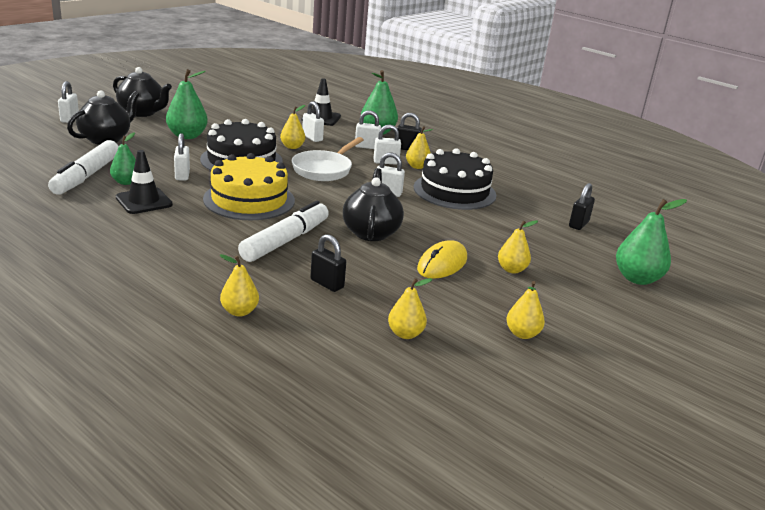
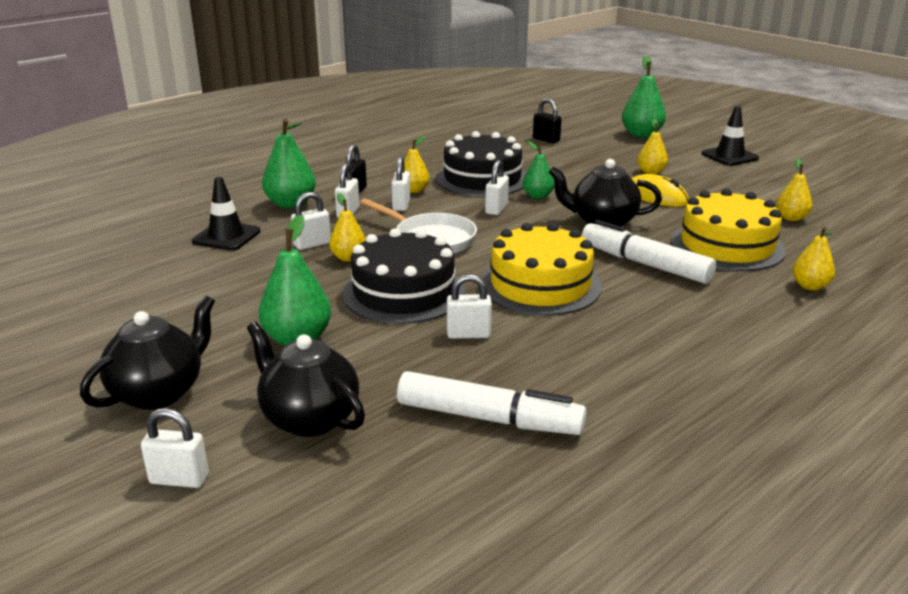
camera: 80 degrees left, 0 degrees up
green pear [110,132,136,185] -> green pear moved to [523,141,555,199]
black traffic cone [116,150,173,214] -> black traffic cone moved to [702,106,759,166]
black padlock [310,234,346,292] -> yellow cake [671,188,786,271]
yellow pear [506,281,545,339] -> none

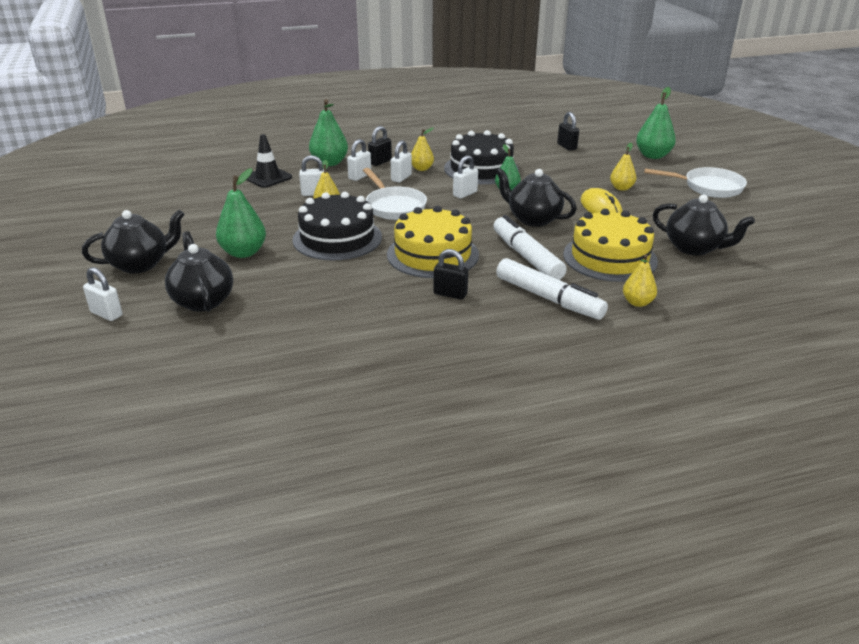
camera: 25 degrees right, 5 degrees up
white marker [397,371,586,435] -> white marker moved to [496,258,608,320]
white padlock [447,274,492,339] -> none
black traffic cone [702,106,759,166] -> white pan [644,167,747,198]
yellow pear [776,158,812,221] -> black teapot [653,194,755,256]
none -> black padlock [433,249,468,300]

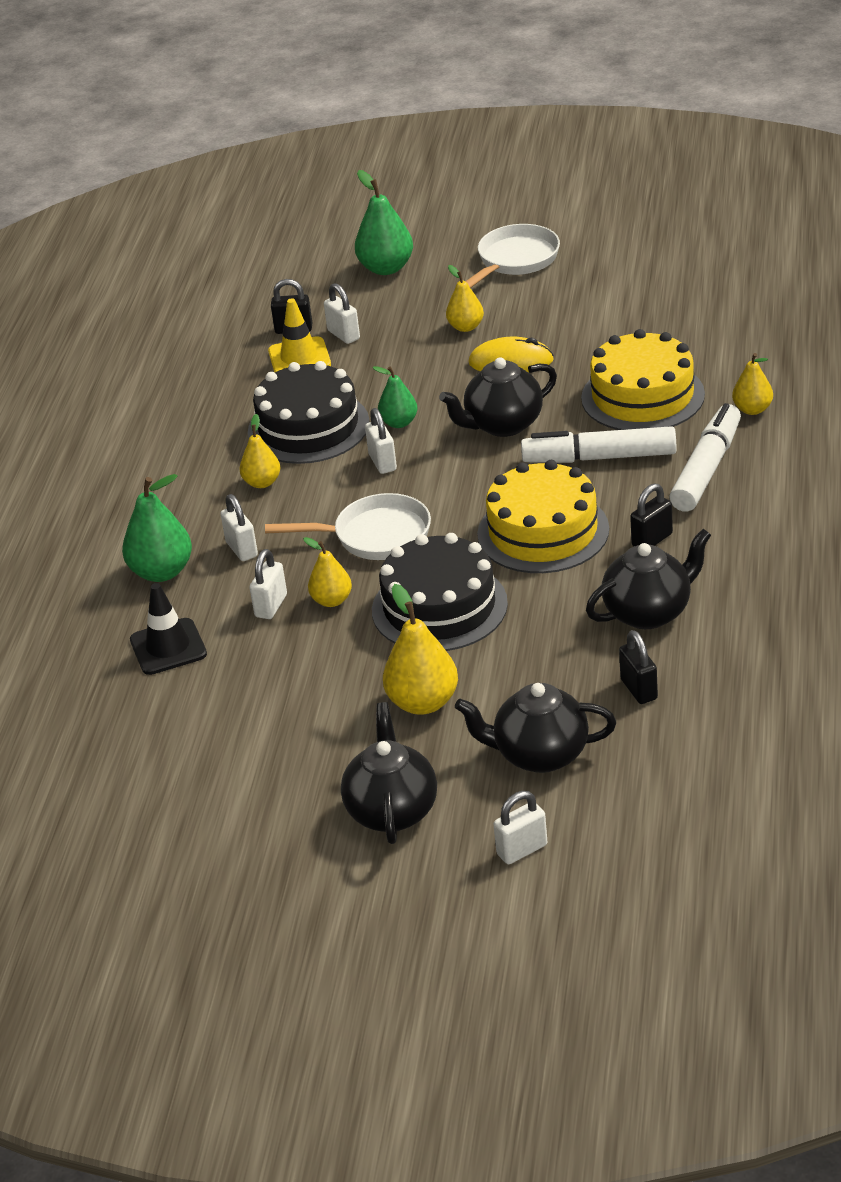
camera: 60 degrees left, 5 degrees up
green pear [216,168,266,258] -> yellow pear [383,584,458,715]
black padlock [368,126,392,166] -> black padlock moved to [619,630,658,704]
white padlock [391,140,412,182] -> white padlock moved to [324,283,360,344]
white marker [496,258,608,320] -> white marker turned 45 degrees counterclockwise [669,403,741,512]
black teapot [653,194,755,256] -> black teapot moved to [586,529,711,629]
none -> yellow traffic cone [268,298,331,373]

